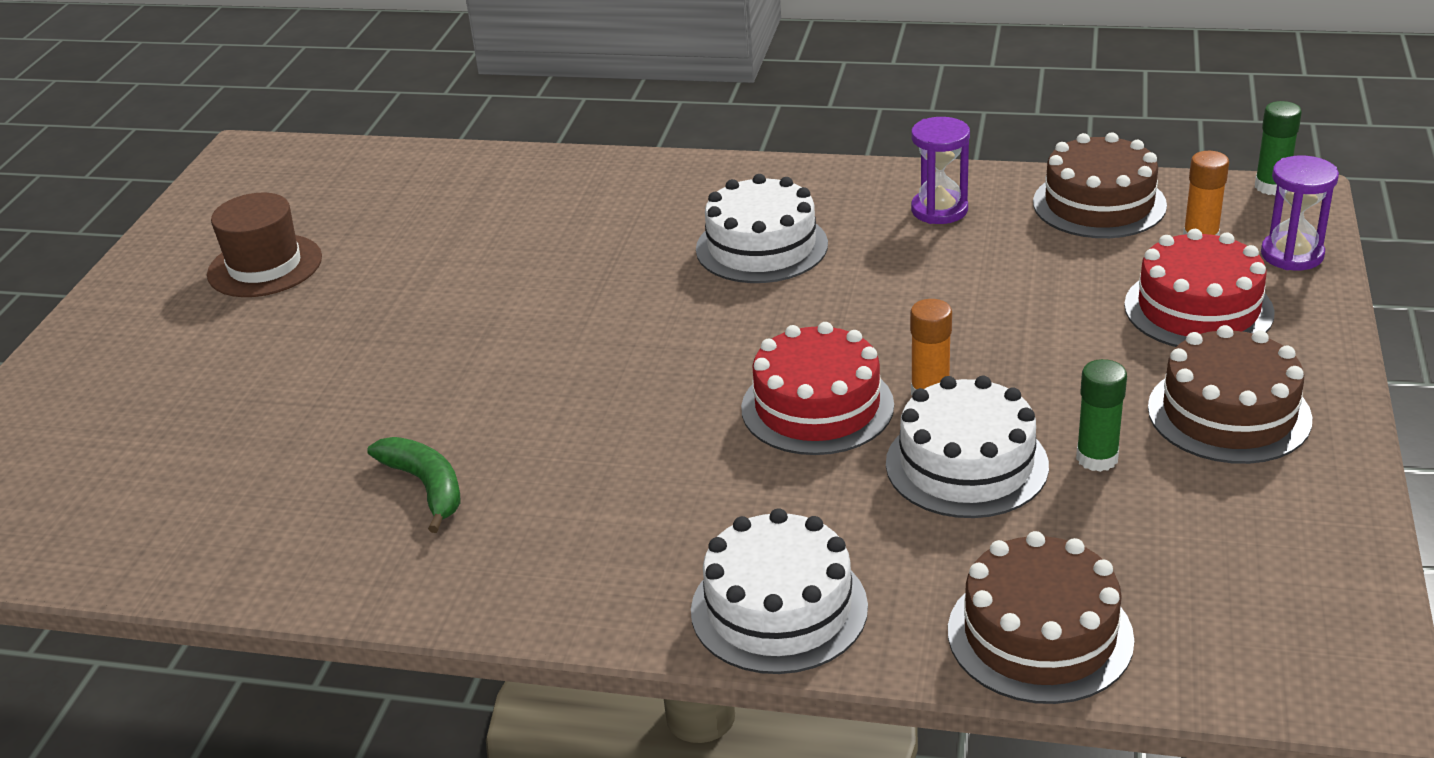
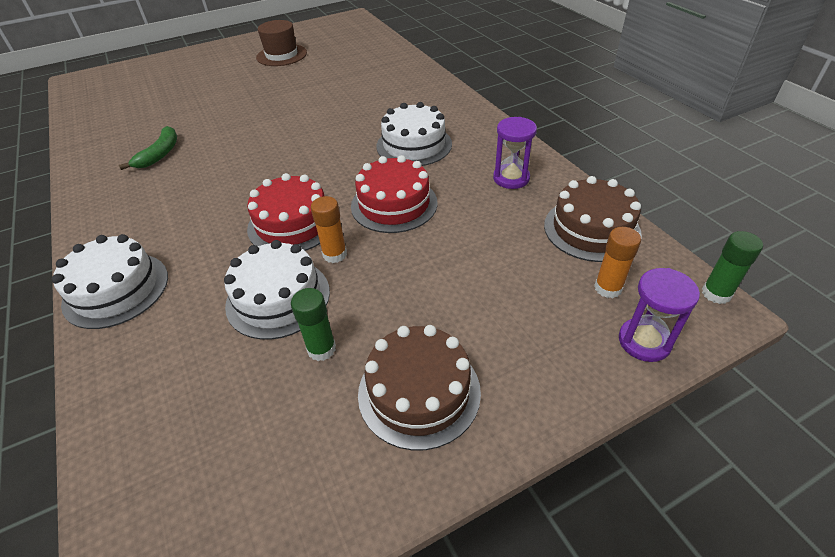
camera: 50 degrees right, 10 degrees up
brown cake [948,531,1134,704] -> none
red cake [1124,229,1275,347] -> red cake moved to [351,155,438,233]

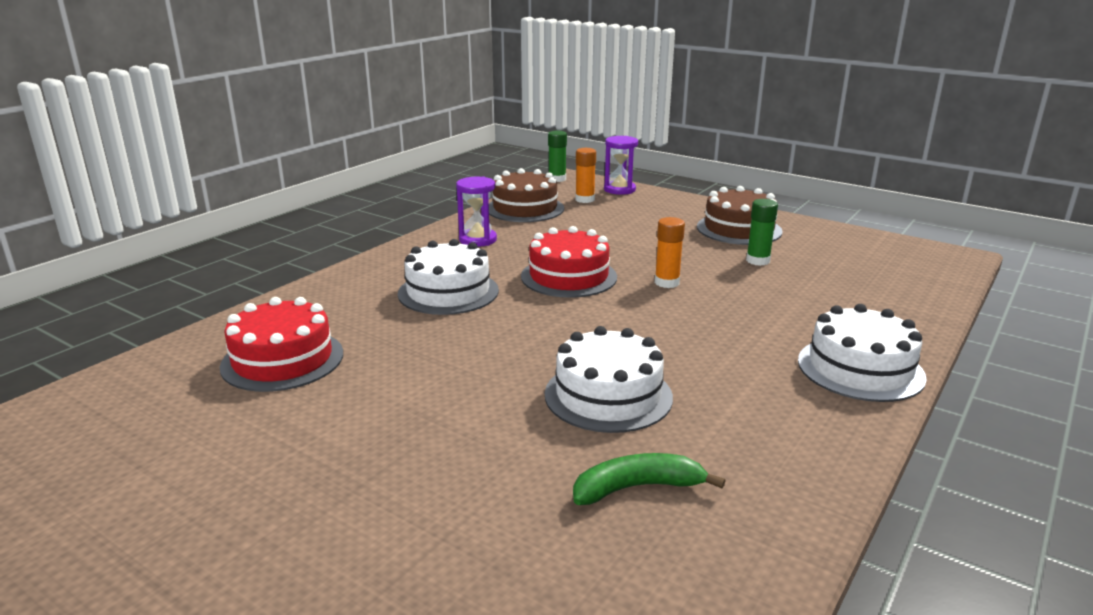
camera: 120 degrees left, 20 degrees down
white cake [224,240,330,340] -> white cake moved to [545,326,673,433]
red cake [247,173,324,251] -> red cake moved to [220,297,343,392]
brown hat [256,20,307,66] -> none

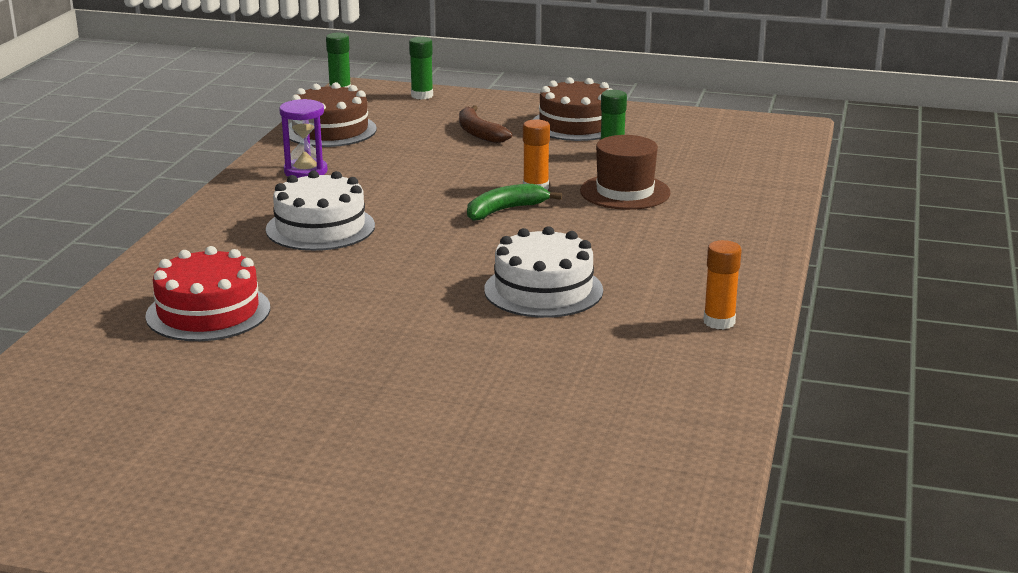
camera: 20 degrees left, 0 degrees up
red cake [521,226,617,298] -> none
green banana [573,453,725,505] -> green banana moved to [467,184,562,221]
orange glue stick [576,148,596,203] -> orange glue stick moved to [703,240,741,330]
purple hourglass [604,136,638,195] -> green glue stick [409,37,433,99]
white cake [798,304,927,402] -> none
none -> brown banana [459,105,512,143]
none -> brown hat [580,135,671,210]

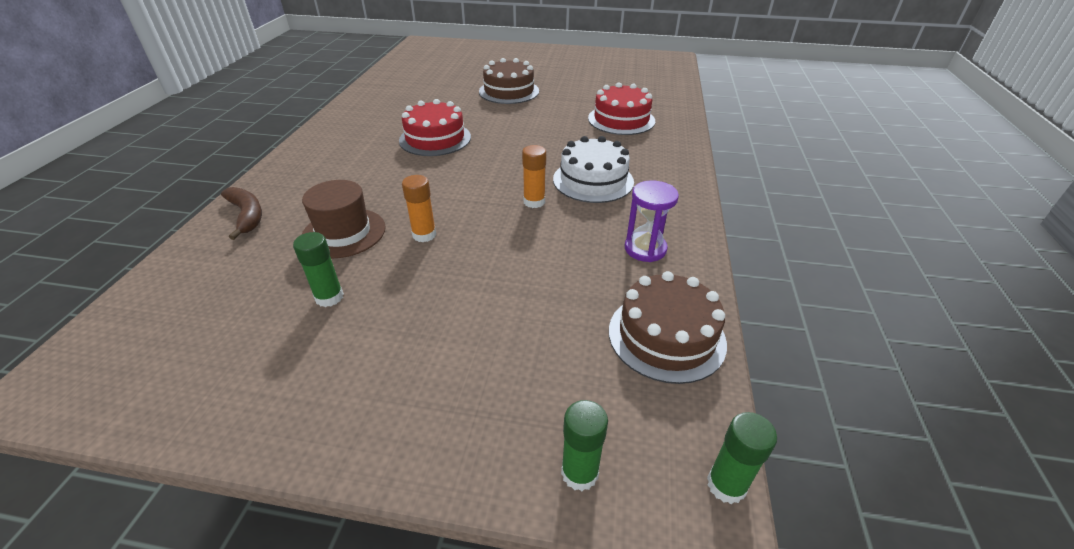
camera: 175 degrees right, 15 degrees up
brown banana [459,105,512,143] -> brown banana moved to [221,187,262,240]
green banana [467,184,562,221] -> none
white cake [484,226,603,318] -> red cake [399,99,471,156]
brown cake [532,77,613,141] -> brown cake moved to [479,58,539,104]
orange glue stick [703,240,741,330] -> orange glue stick moved to [522,145,546,208]

